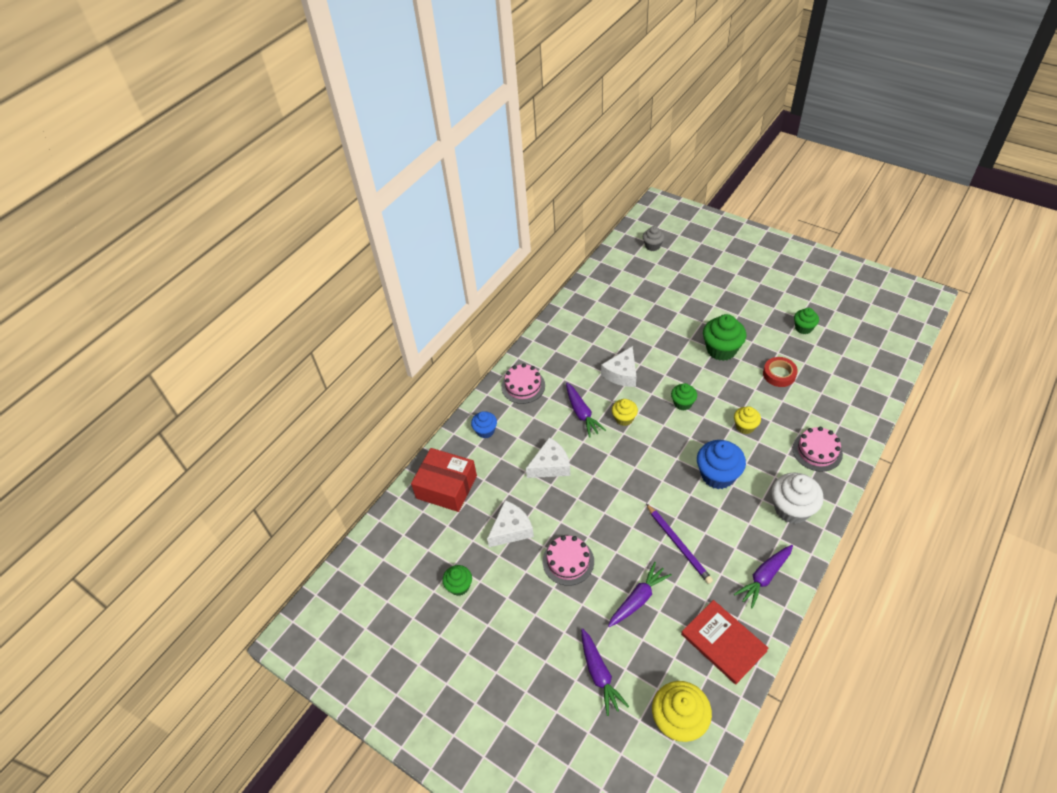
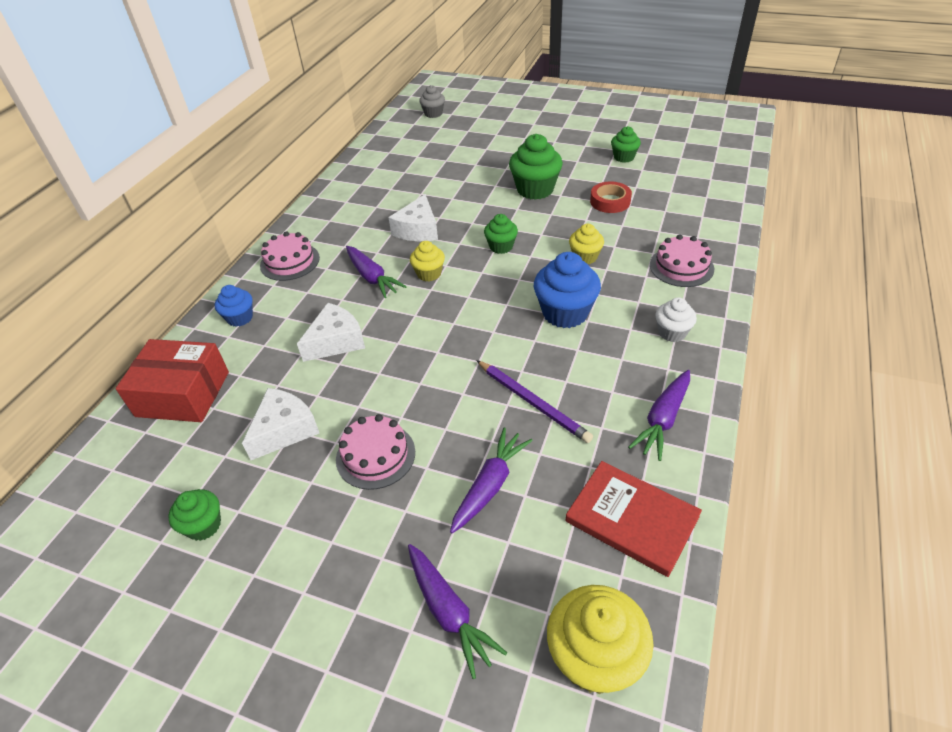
camera: 15 degrees left, 5 degrees down
white cupcake [772,473,824,524] -> white cupcake [656,297,697,342], size x0.58

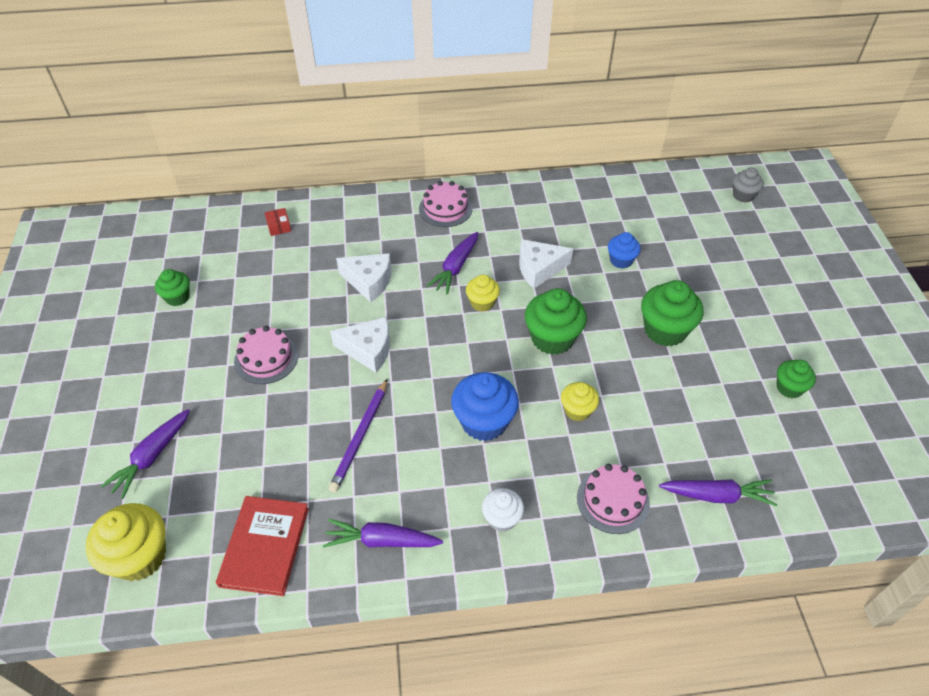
camera: 60 degrees right, 5 degrees up
red box [116,339,229,422] -> red box [264,208,291,236], size x0.40
blue cupcake [215,285,253,327] -> blue cupcake moved to [608,232,641,269]
white cheese [242,388,319,460] -> white cheese moved to [330,317,390,373]
purple carrot [450,428,533,533] -> purple carrot moved to [659,479,777,506]
green cupcake [484,214,518,254] -> green cupcake [525,288,587,355], size x1.72
red tape [590,181,632,213] -> none

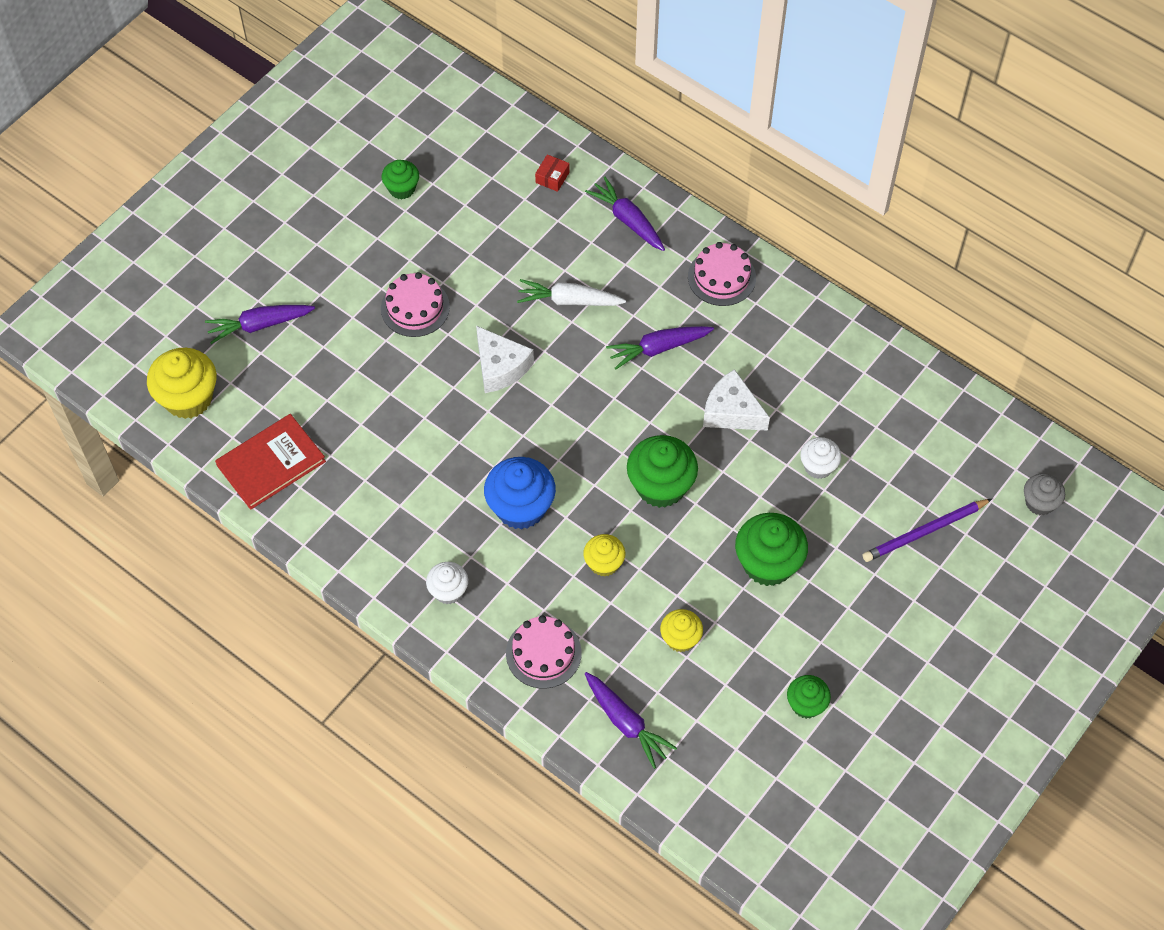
camera: 45 degrees right, 10 degrees up
purple carrot [323,519,443,548] -> purple carrot moved to [585,177,665,251]
purple pencil [329,379,387,492] -> purple pencil moved to [863,499,992,562]
white cheese [336,253,391,303] -> white carrot [517,279,626,306]
yellow cupcake [466,275,500,312] -> yellow cupcake moved to [660,609,703,652]
blue cupcake [608,232,641,269] -> white cupcake [800,437,841,479]

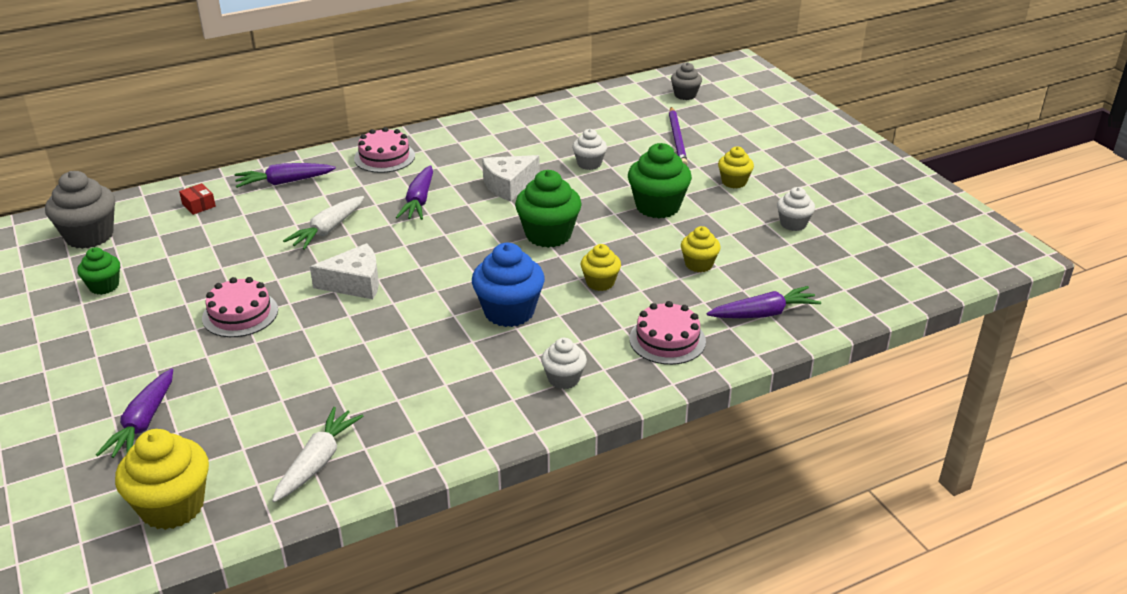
camera: 65 degrees left, 25 degrees down
red book [215,414,326,510] -> white carrot [272,407,363,502]
green cupcake [787,675,831,719] -> white cupcake [777,187,815,231]
none -> grey cupcake [45,171,115,249]
none -> yellow cupcake [718,146,754,188]

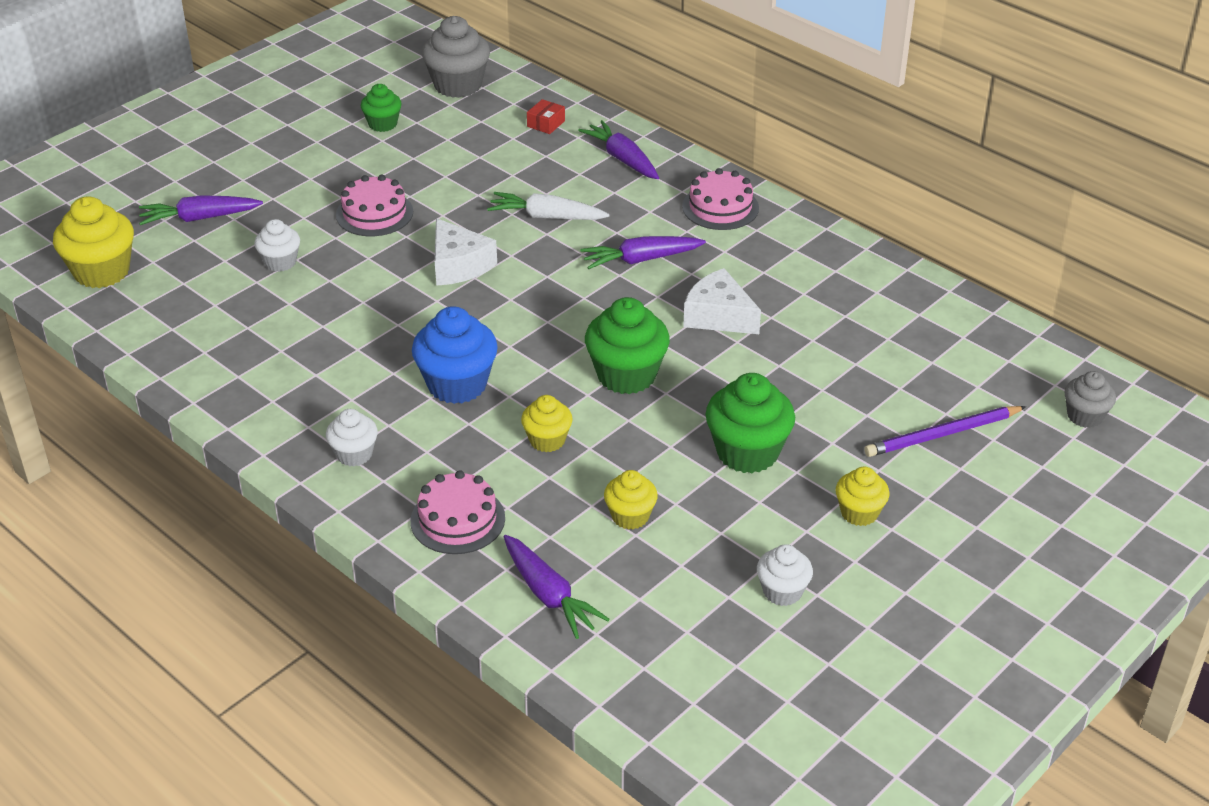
camera: 70 degrees right, 5 degrees up
white carrot [272,407,363,502] -> none
white cupcake [572,129,607,170] -> white cupcake moved to [254,219,300,272]

